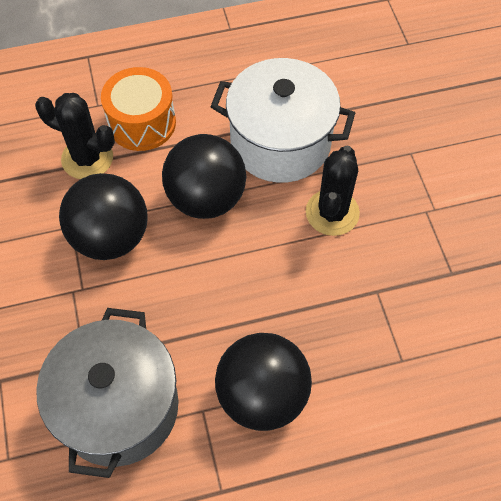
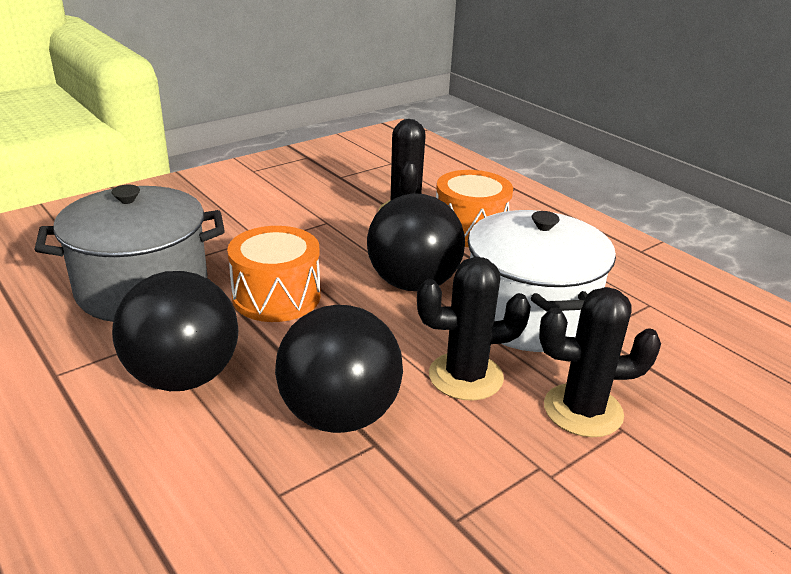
camera: 65 degrees right, 30 degrees down
black ball [59,173,147,260] -> black ball moved to [275,305,403,433]
none -> orange drum [227,226,320,322]
none -> black cactus [539,287,661,437]

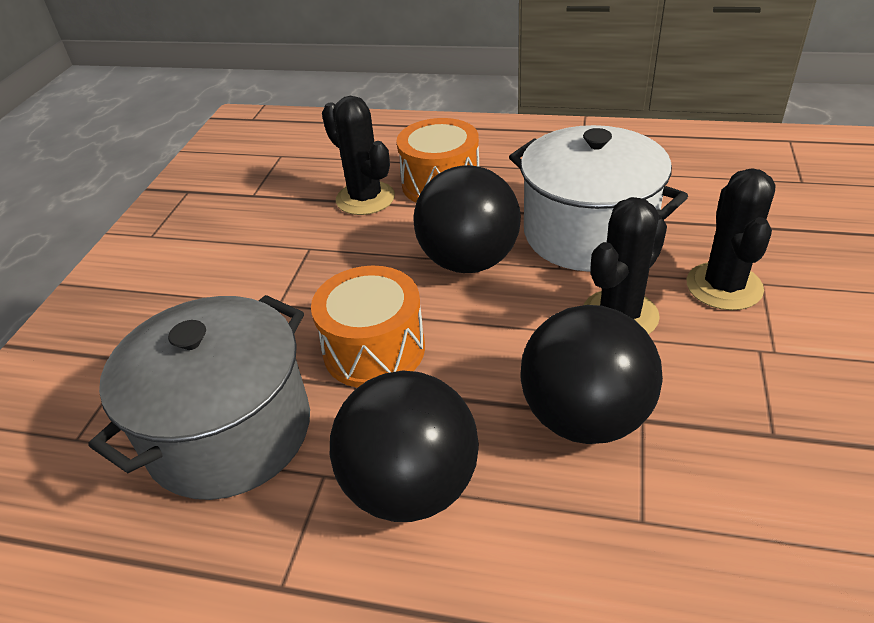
camera: 35 degrees left, 10 degrees up
black cactus [539,287,661,437] -> black cactus turned 45 degrees counterclockwise [687,168,776,310]

